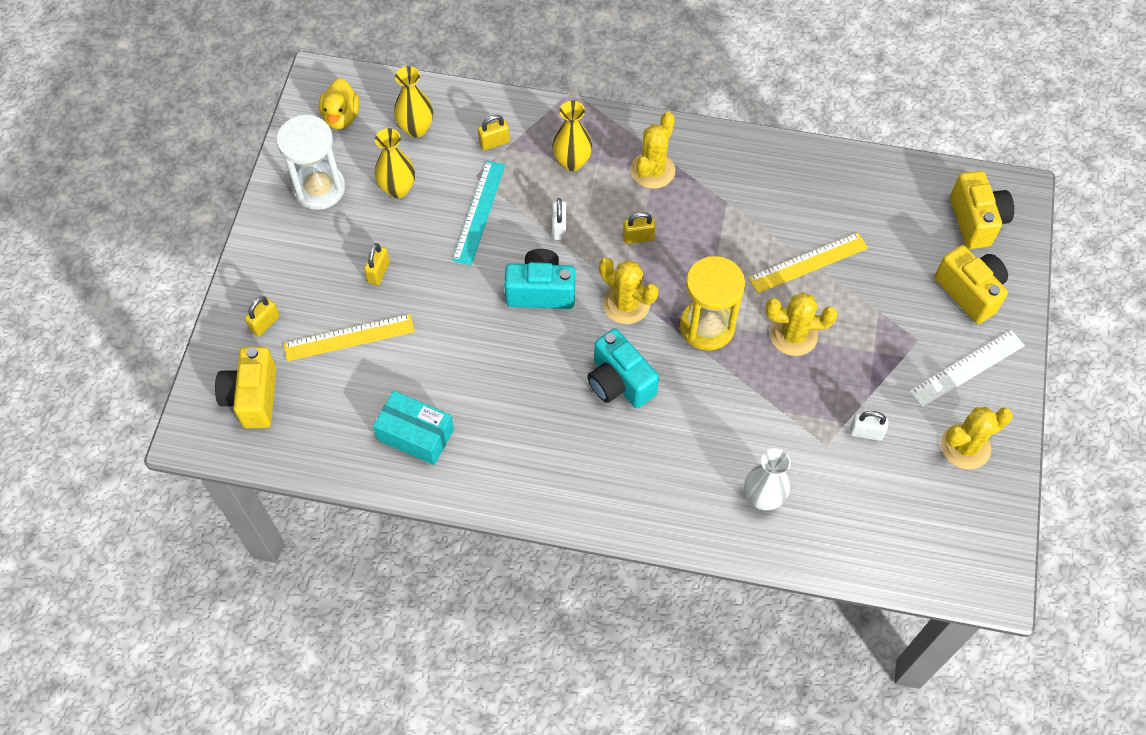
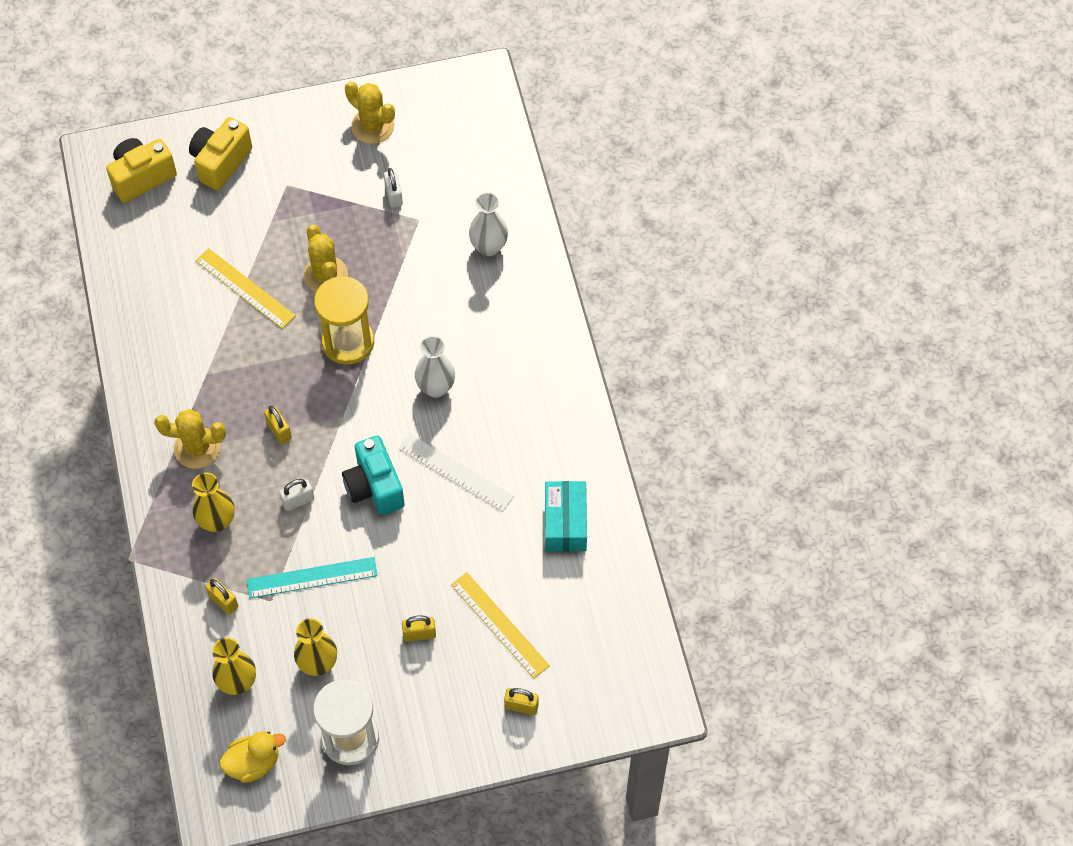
camera: 115 degrees left, 0 degrees up
yellow camera [215,347,276,428] -> none
turquoise camera [587,328,659,408] -> white vase [415,336,455,398]
yellow cactus [599,257,658,324] -> none
white ruler [909,330,1025,407] -> white ruler moved to [399,434,514,512]

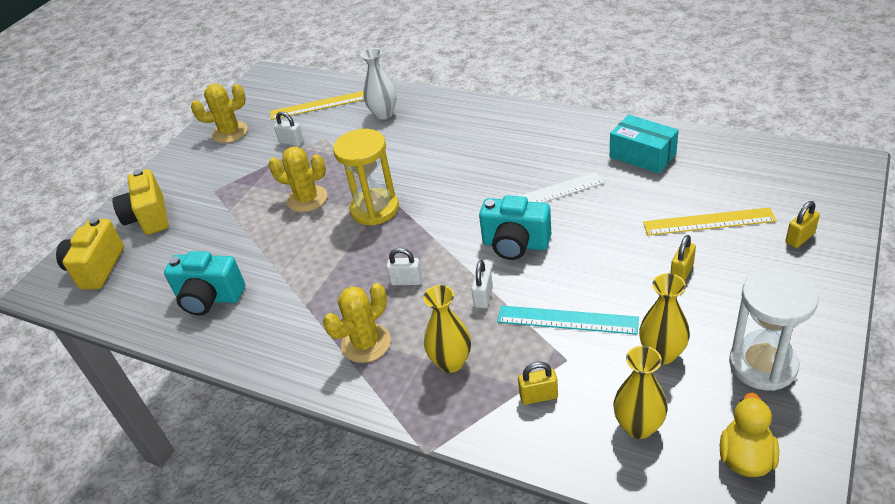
camera: 45 degrees left, 20 degrees down
yellow ruler [195,248,296,329] -> yellow ruler moved to [270,91,364,120]
turquoise ruler [247,557,378,598] -> turquoise ruler turned 75 degrees clockwise [497,306,639,335]
yellow padlock [264,406,292,444] -> white padlock [387,248,422,285]
white vase [415,336,455,398] -> none
none -> turquoise camera [164,251,245,316]

